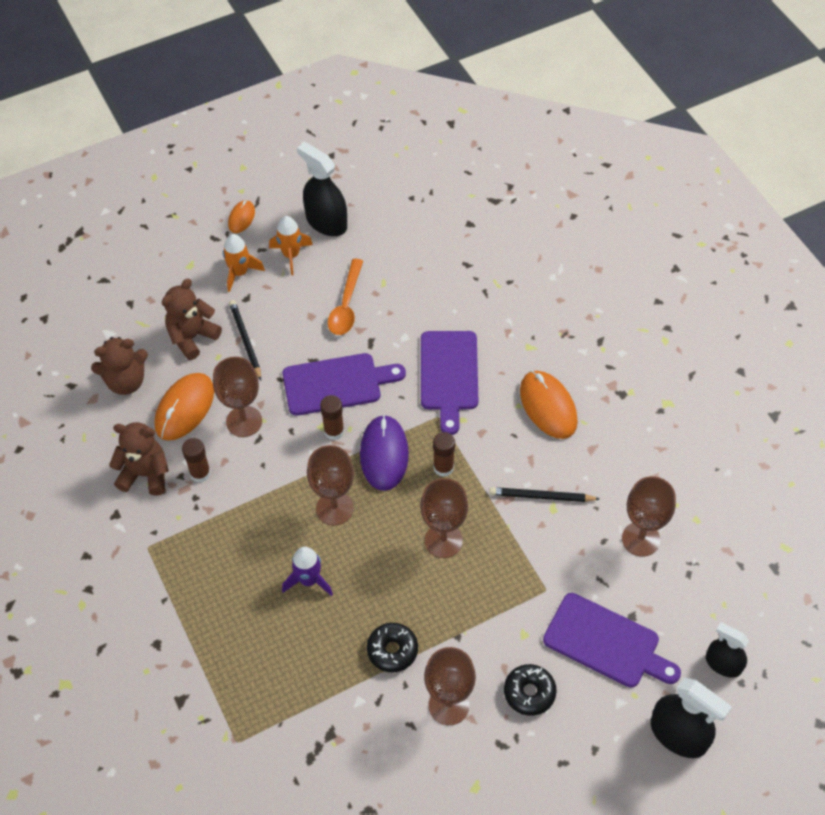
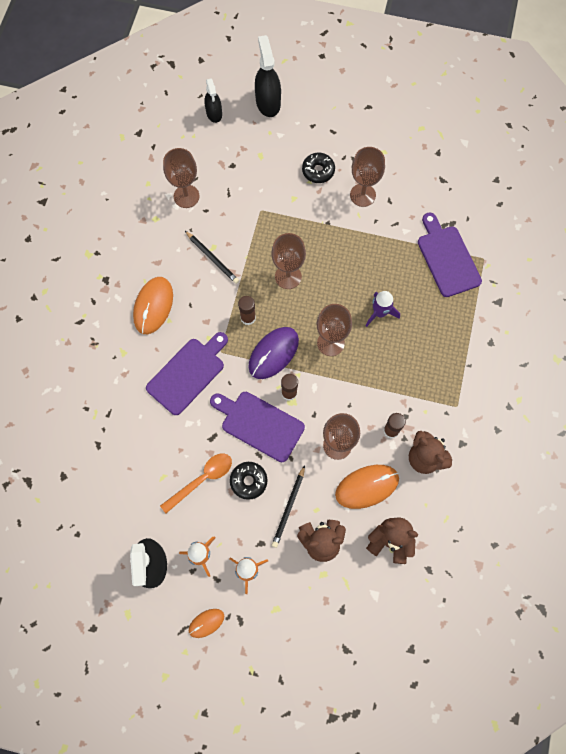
camera: 140 degrees left, 15 degrees up
black donut [367,623,418,672] -> black donut moved to [230,462,268,500]
purple cutting board [543,593,681,688] -> purple cutting board moved to [418,213,482,297]

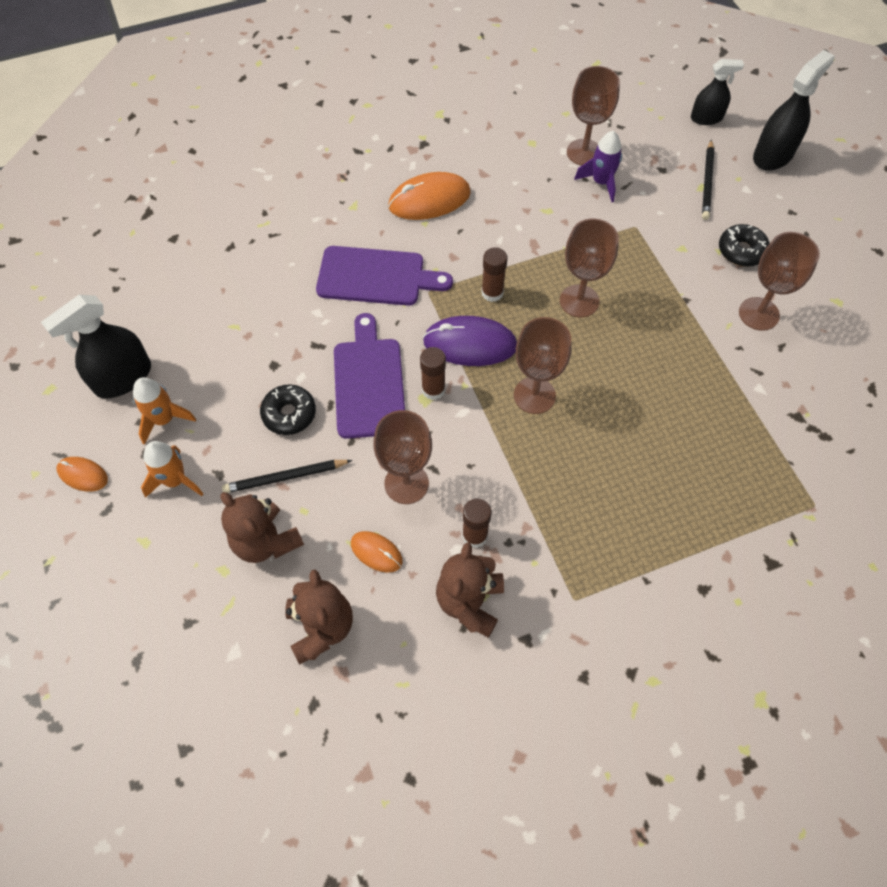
camera: 55 degrees right, 10 degrees down
orange spoon [160,453,232,513] -> none
black pencil [185,231,239,284] -> black pencil moved to [702,140,714,220]
black spray bottle [205,78,222,123] -> black spray bottle turned 135 degrees counterclockwise [691,59,744,125]
orange mouse [335,465,399,509] -> orange mouse [351,531,403,573], size x0.55
purple rocket [366,291,400,327] -> purple rocket moved to [574,131,622,202]
purple cutting board [418,213,482,297] -> none

